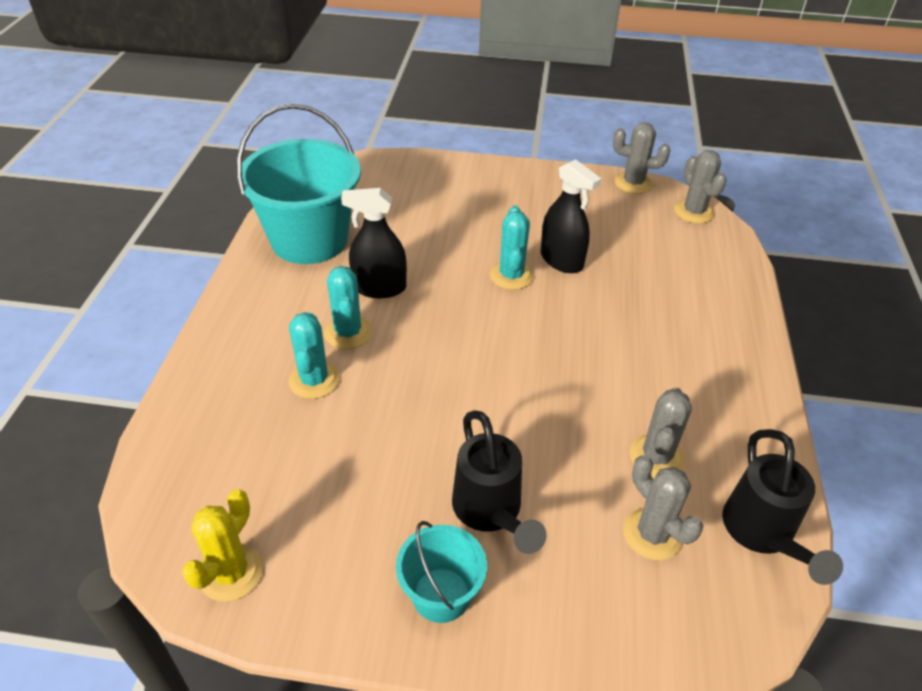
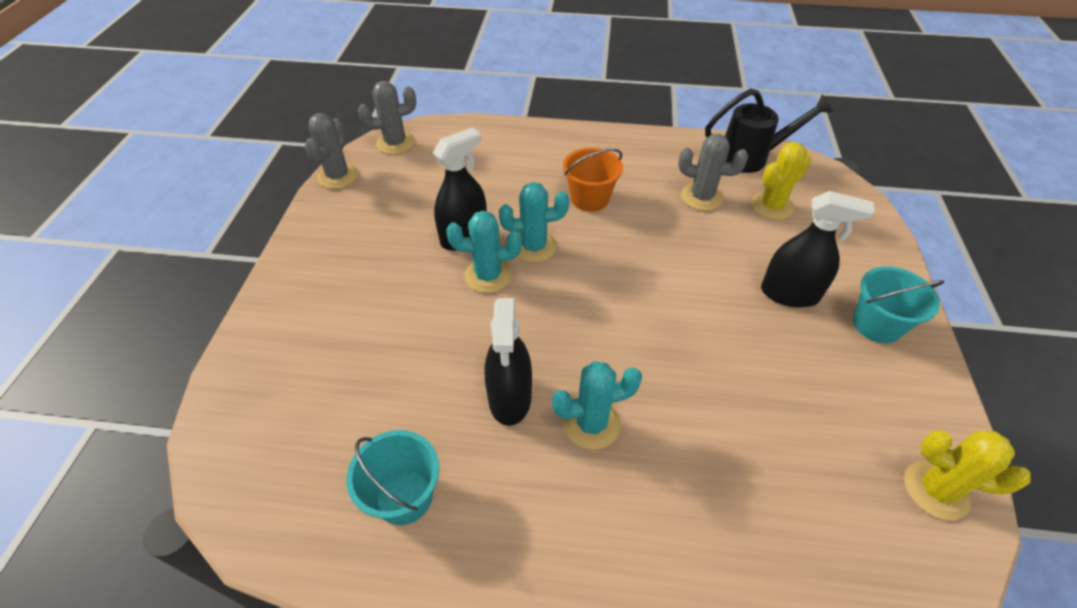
camera: 90 degrees left, 5 degrees up
turquoise bucket [237,104,361,264] -> turquoise bucket [346,430,439,525], size x0.51
turquoise cactus [288,312,340,399] -> turquoise cactus moved to [499,182,569,263]
black watering can [452,410,547,554] -> black spray bottle [761,191,875,308]
grey cactus [623,455,703,560] -> yellow cactus [751,142,811,220]
none -> orange bucket [563,148,623,212]

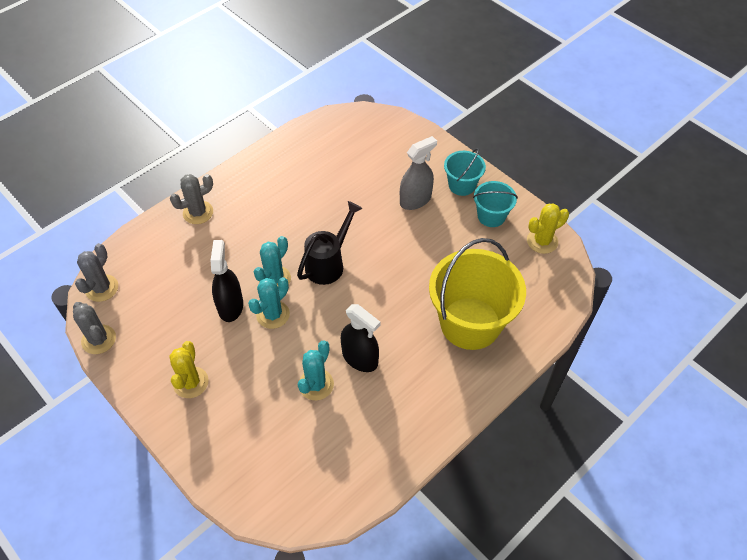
camera: 50 degrees left, 5 degrees up
turquoise bucket [346,430,439,525] -> turquoise bucket moved to [473,181,518,227]
turquoise cactus [552,361,642,450] -> turquoise cactus moved to [298,340,334,400]
orange bucket [563,148,623,212] -> none
grey cactus [678,134,748,211] -> grey cactus moved to [170,174,213,224]
black watering can [705,89,833,173] -> black watering can moved to [297,201,363,285]
yellow cactus [751,142,811,220] -> yellow cactus moved to [169,341,209,398]
black spray bottle [761,191,875,308] -> grey spray bottle [400,136,437,210]
none -> yellow bucket [429,238,526,350]

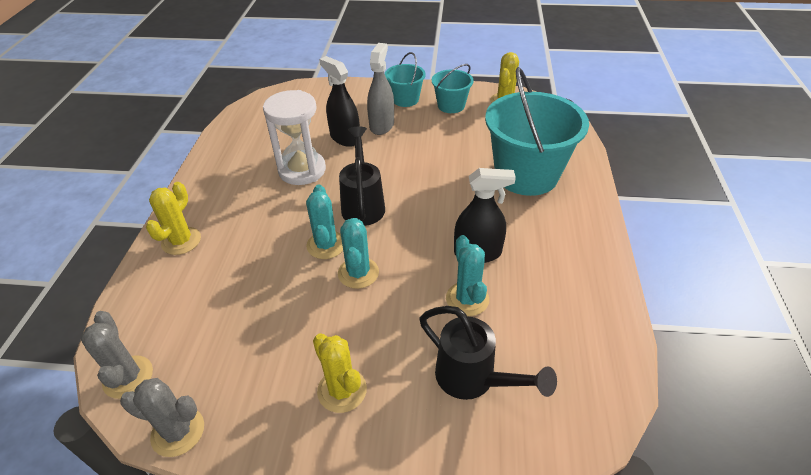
camera: 40 degrees left, 10 degrees down
grey cactus [170,174,213,224] -> yellow cactus [146,182,201,255]
black spray bottle [211,240,243,322] -> black spray bottle moved to [319,56,360,147]
yellow bucket [429,238,526,350] -> turquoise bucket [485,67,589,196]
none -> white hourglass [263,90,326,185]
none -> black watering can [419,306,557,400]

